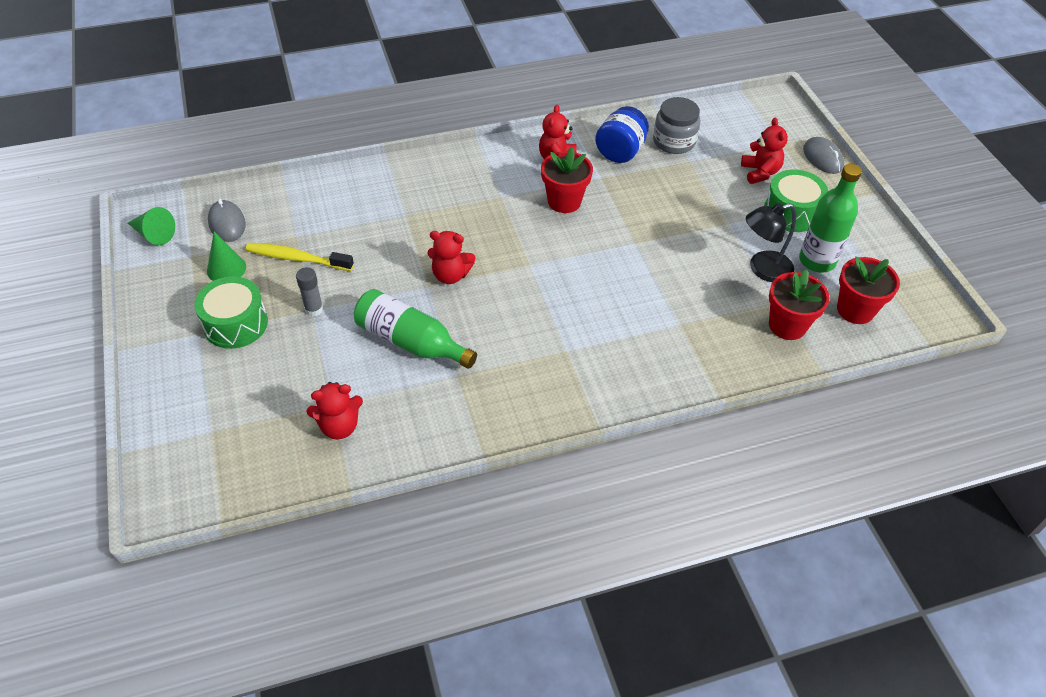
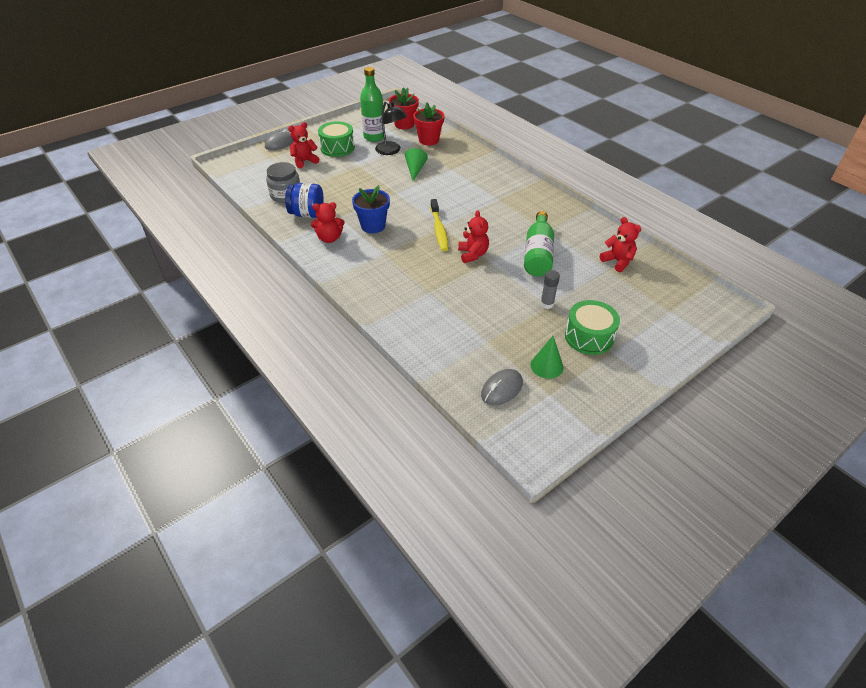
camera: 110 degrees left, 5 degrees down
green cone [128,207,175,245] -> green cone moved to [405,148,428,181]
yellow toothbrush [246,243,354,271] -> yellow toothbrush moved to [430,199,448,251]
red flower pot [541,147,593,213] -> blue flower pot [352,185,390,233]

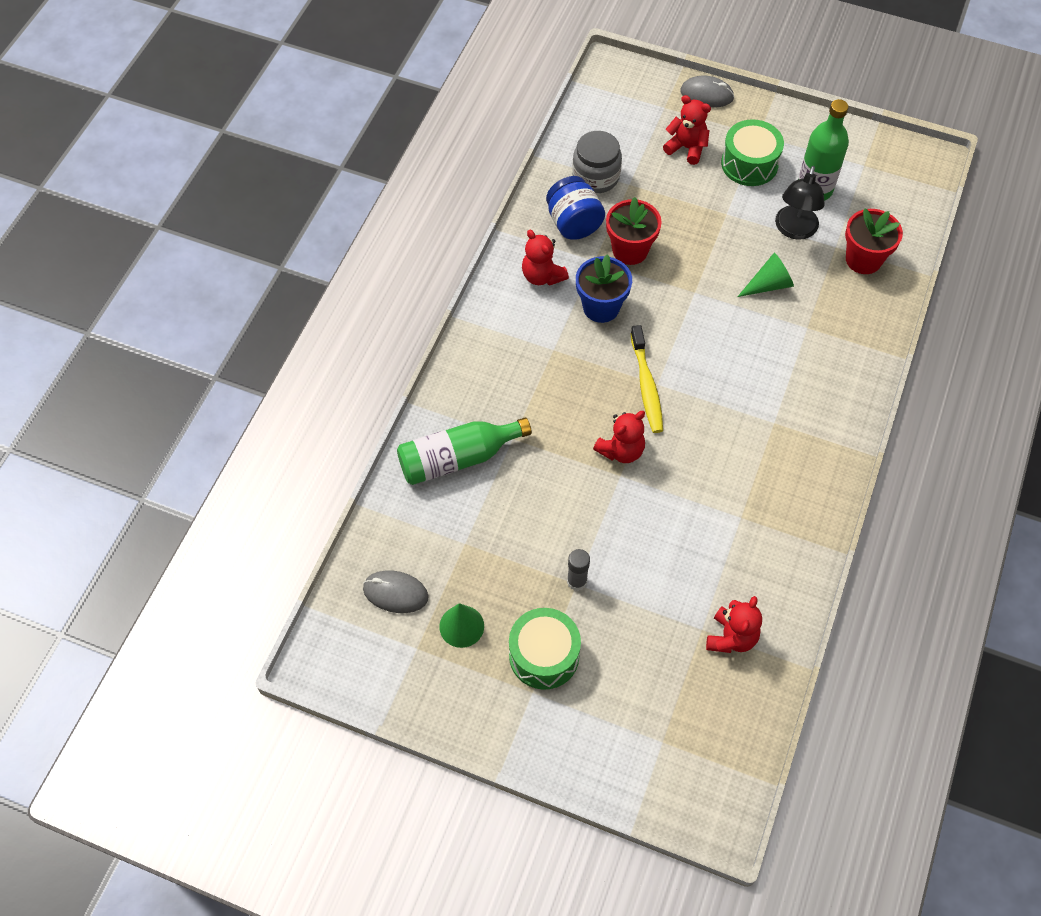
camera: 60 degrees right, 15 degrees up
red flower pot [389,87,419,130] -> red flower pot moved to [606,197,662,265]
yellow toothbrush [430,199,448,251] -> yellow toothbrush turned 60 degrees counterclockwise [630,325,663,433]
green bottle [524,211,554,276] -> green bottle moved to [397,417,532,485]

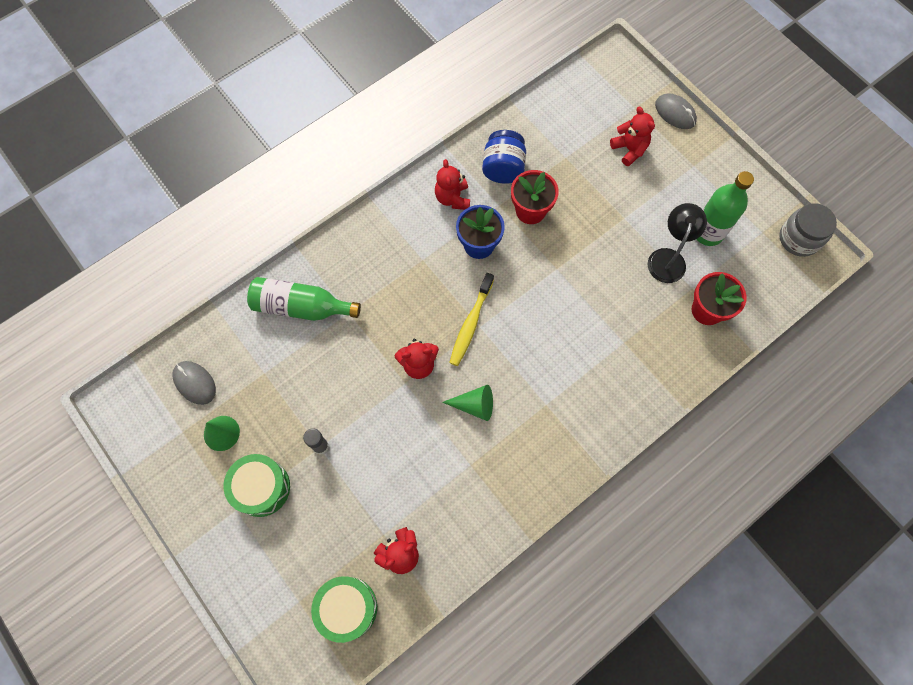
camera: 30 degrees right, 10 degrees up
grey jar [572,131,622,193] -> grey jar moved to [779,203,837,257]
green drum [721,119,784,186] -> green drum moved to [311,577,377,643]
green cone [738,253,794,297] -> green cone moved to [442,385,493,421]
black lamp [775,166,825,240] -> black lamp turned 150 degrees clockwise [648,203,707,283]

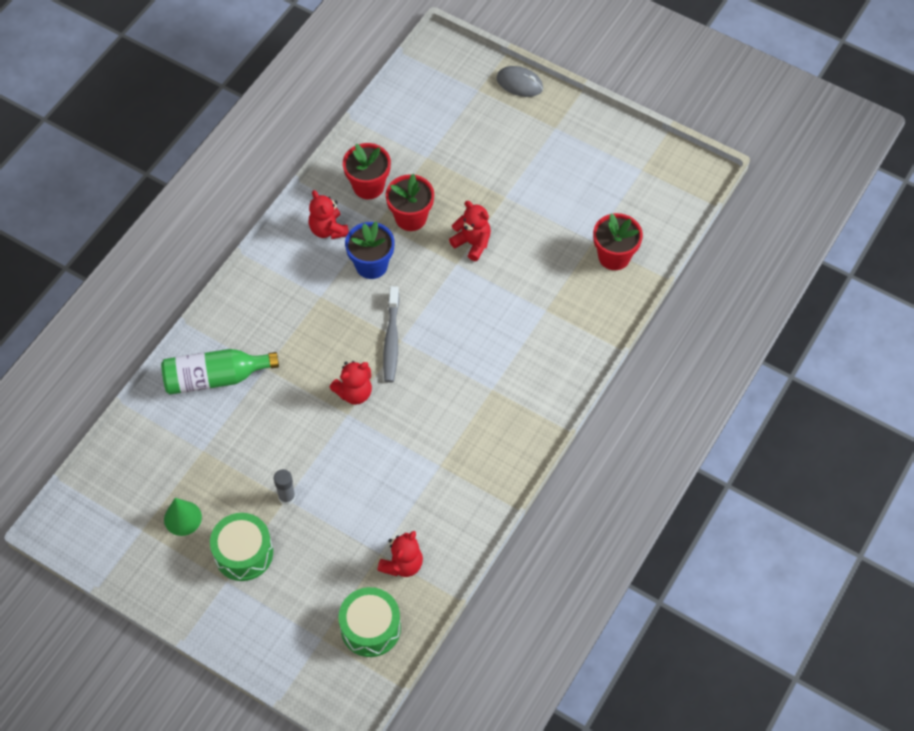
camera: 20 degrees left, 10 degrees down
grey mouse [173,361,216,405] -> none
green cone [442,385,493,421] -> none
yellow toothbrush [449,273,494,366] -> grey toothbrush [383,286,400,383]
blue jar [482,130,526,184] -> red flower pot [343,143,391,199]
red teddy bear [610,107,655,166] -> red teddy bear moved to [449,201,491,261]
black lamp [648,203,707,283] -> none
green bottle [696,171,754,246] -> none
grey jar [779,203,837,257] -> none

